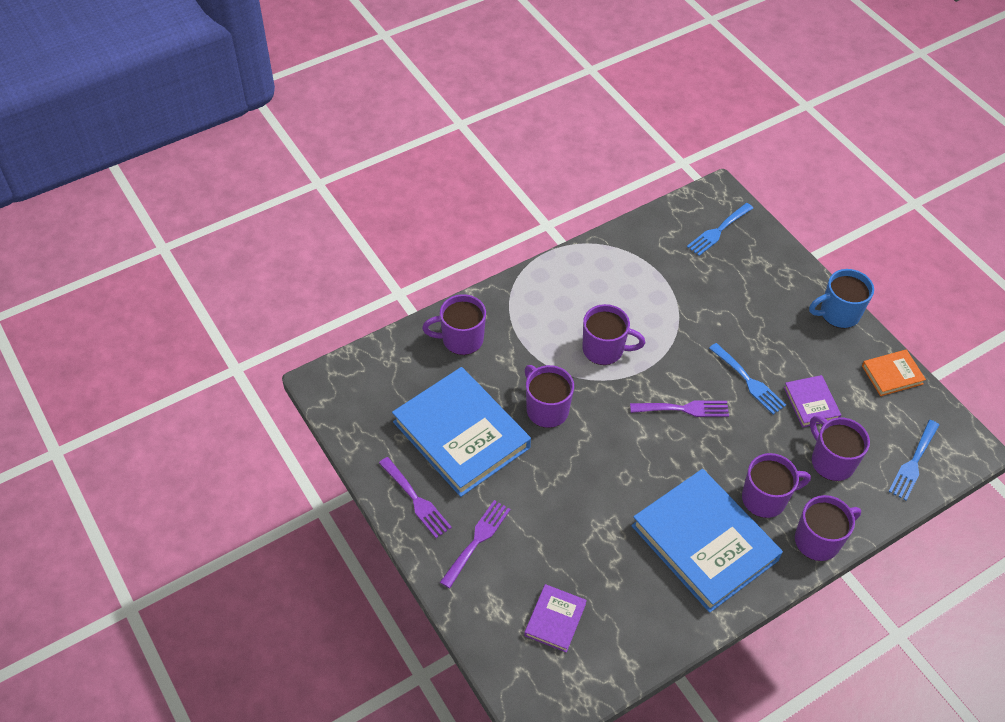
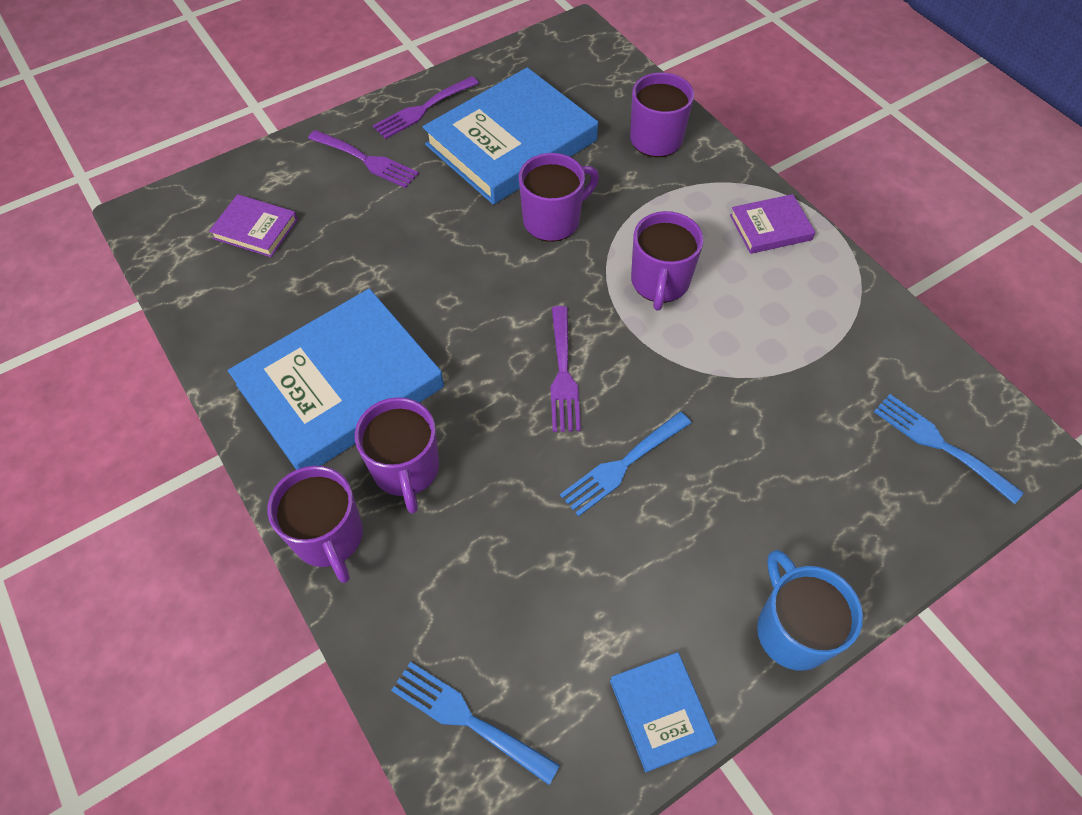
camera: 90 degrees right, 5 degrees up
purple book [784,375,841,427] -> purple book moved to [730,194,815,254]
purple mug [810,416,870,481] -> none
orange book [862,349,926,396] -> blue book [610,652,717,772]

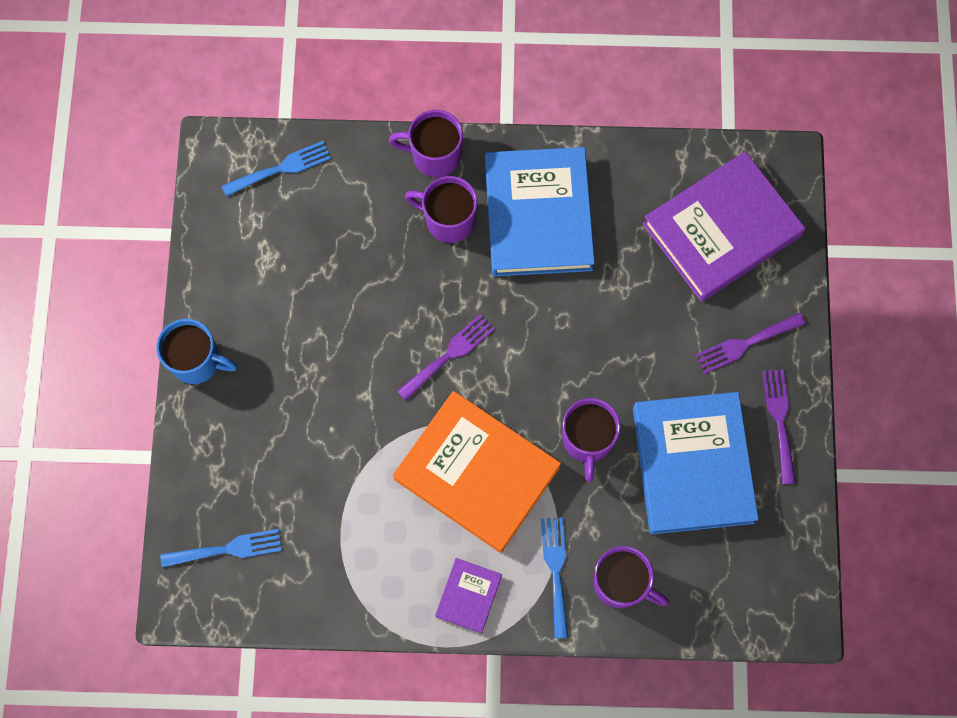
camera: 125 degrees right, 15 degrees up
purple book [209,194,298,257] -> purple book [643,152,805,302], size x2.18
purple fork [550,306,581,432] -> purple fork turned 105 degrees clockwise [397,314,494,401]
blue fork [560,412,691,516] -> blue fork moved to [541,517,568,639]
blue book [610,652,717,772] -> none
purple mug [631,211,704,311] -> orange book [393,391,561,553]

